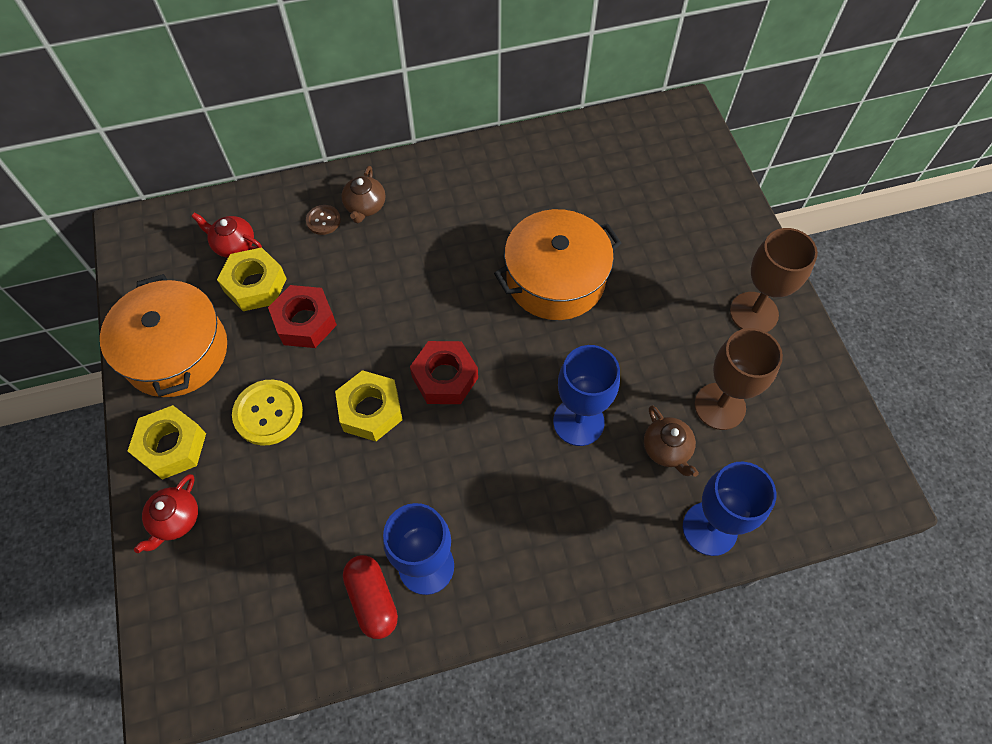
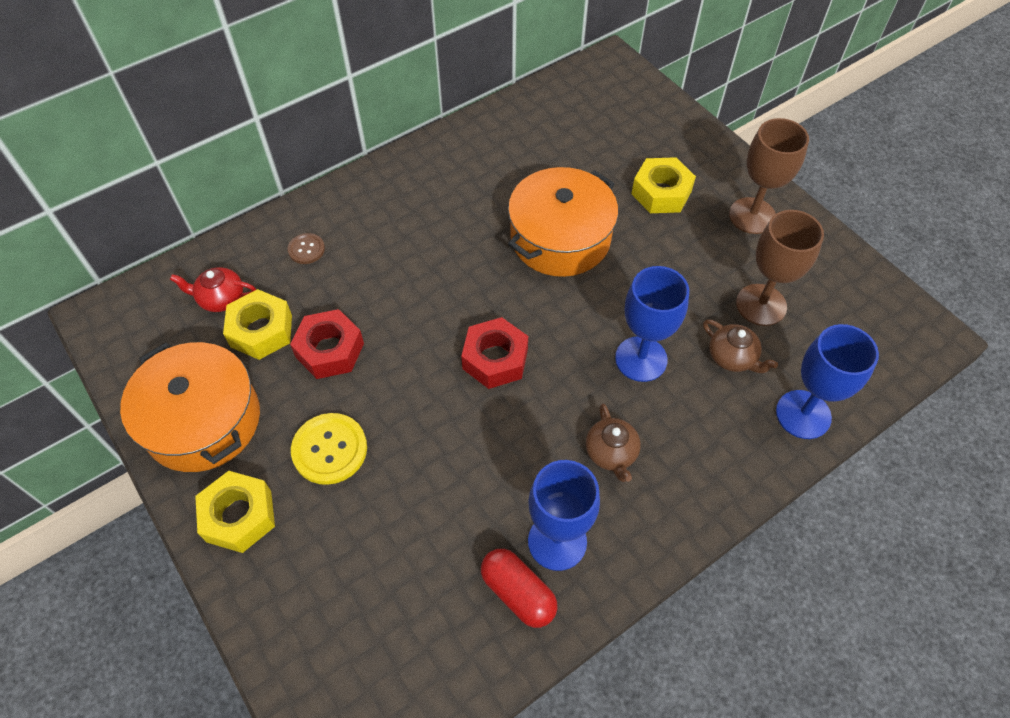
camera: 20 degrees left, 5 degrees down
red teapot [134,474,198,553] -> none
yellow nut [335,370,403,441] -> yellow nut moved to [631,157,696,213]
brown teapot [341,166,386,223] -> brown teapot moved to [586,403,641,482]

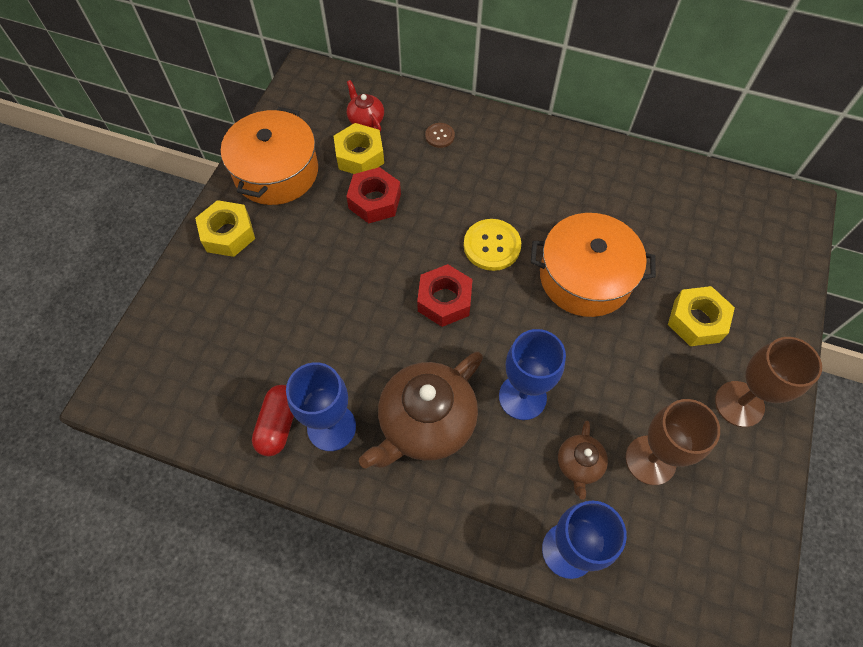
camera: 55 degrees right, 5 degrees up
yellow button [291,413,367,485] -> yellow button moved to [464,219,521,271]
brown teapot [586,403,641,482] -> brown teapot [359,352,483,468], size x2.04

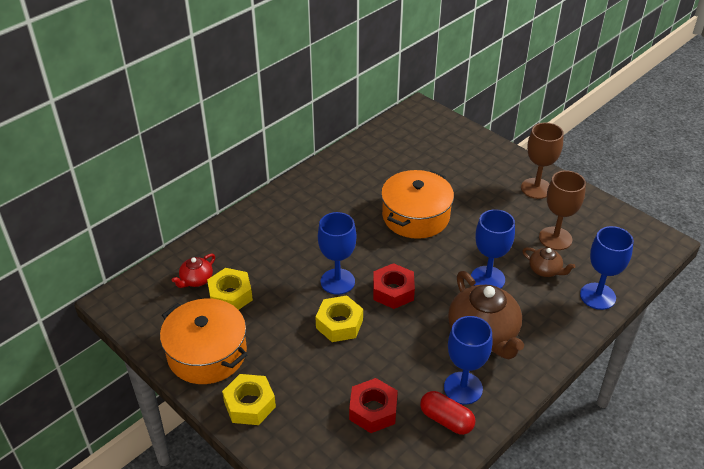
camera: 65 degrees left, 20 degrees down
red nut [346,167,401,224] -> red nut moved to [349,378,398,433]
red teapot [347,80,384,132] -> red teapot turned 45 degrees counterclockwise [172,254,215,288]
brown button [425,123,455,148] -> none
yellow button [464,219,521,271] -> none
yellow nut [668,286,735,346] -> yellow nut moved to [316,296,363,342]
none -> blue goblet [318,212,356,295]

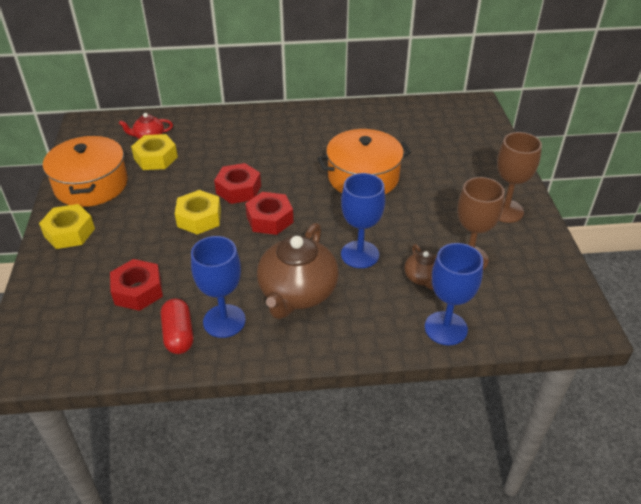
camera: 40 degrees right, 0 degrees up
blue goblet [318,212,356,295] -> red nut [214,163,261,204]

